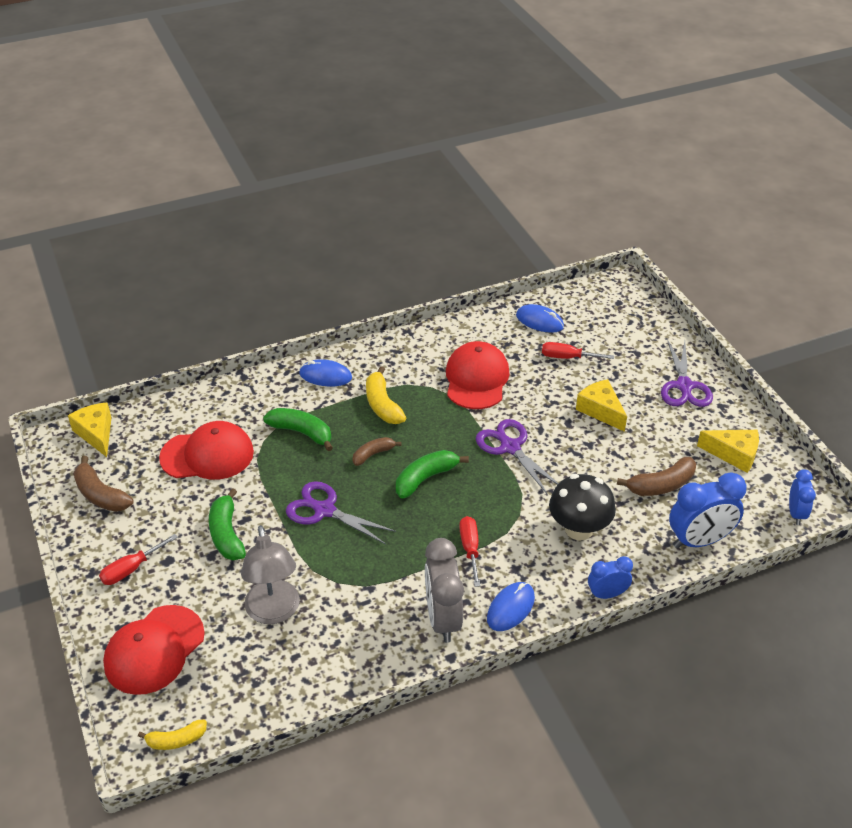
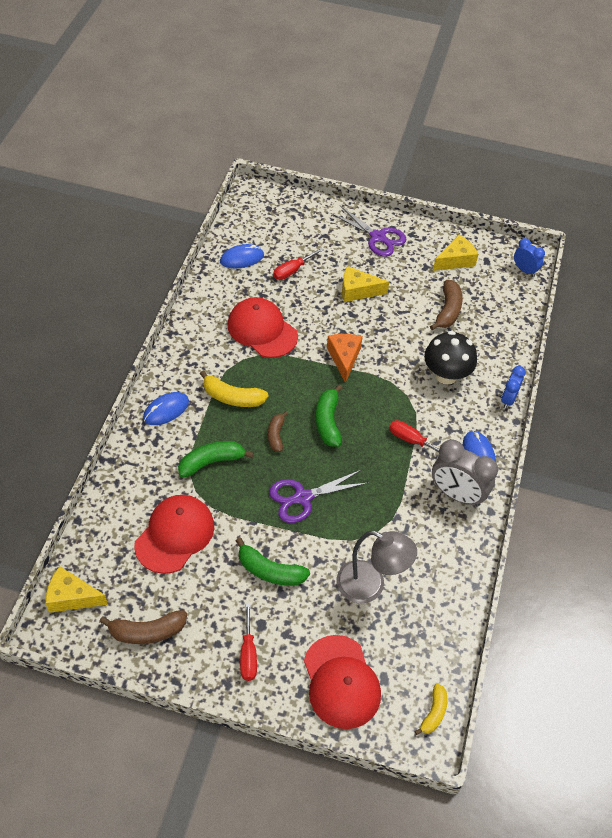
camera: 55 degrees left, 10 degrees up
purple scissors [476,419,559,495] -> orange cheese [327,334,363,383]
blue clock [669,473,747,549] -> none

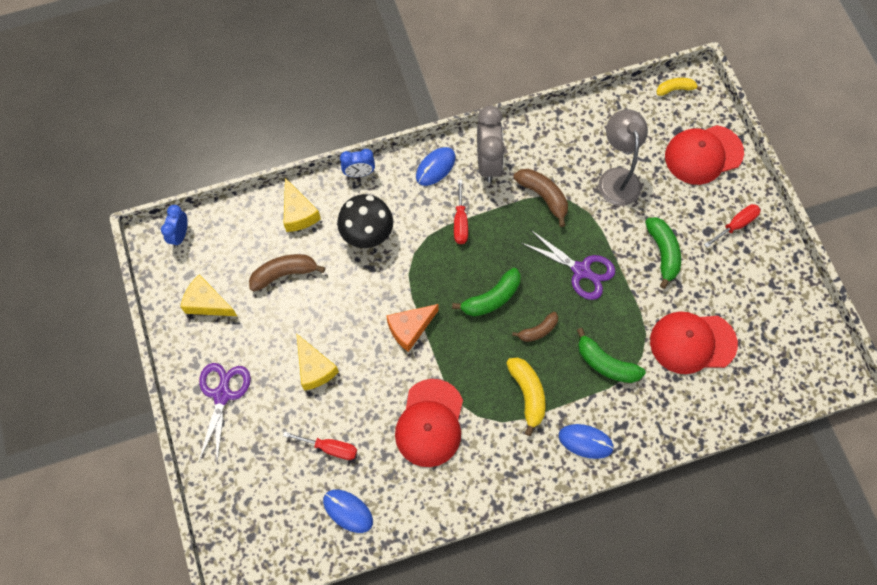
camera: 120 degrees left, 15 degrees up
yellow cheese [46,566,108,613] -> yellow cheese moved to [283,178,321,232]
brown banana [99,610,187,644] -> brown banana moved to [513,169,568,227]
red cap [304,635,381,729] -> red cap turned 150 degrees counterclockwise [665,125,744,185]

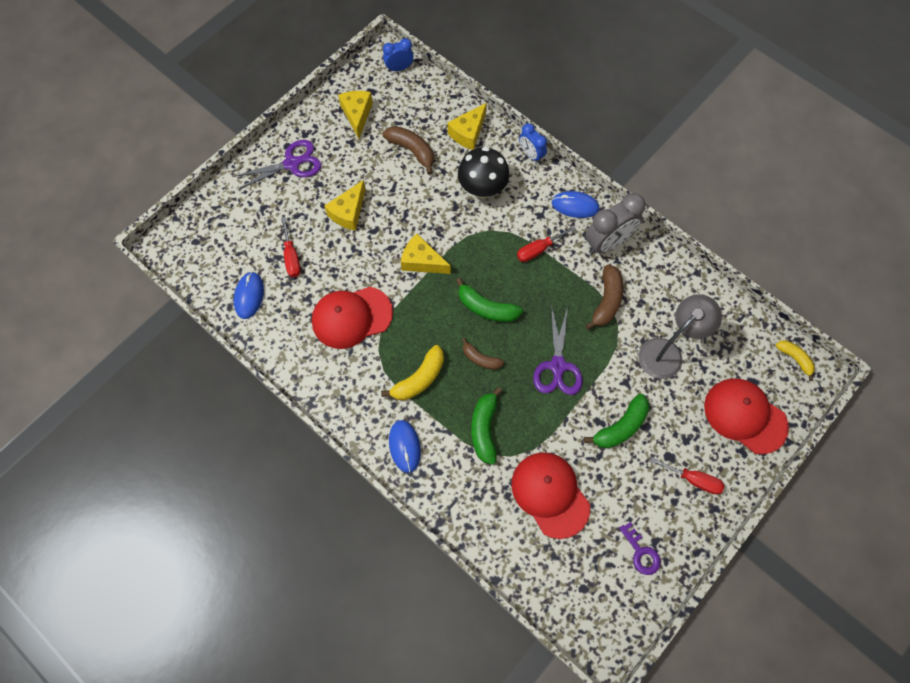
camera: 60 degrees right, 0 degrees up
orange cheese [386,304,439,352] -> yellow cheese [401,234,451,274]
none -> purple key [619,522,661,575]

